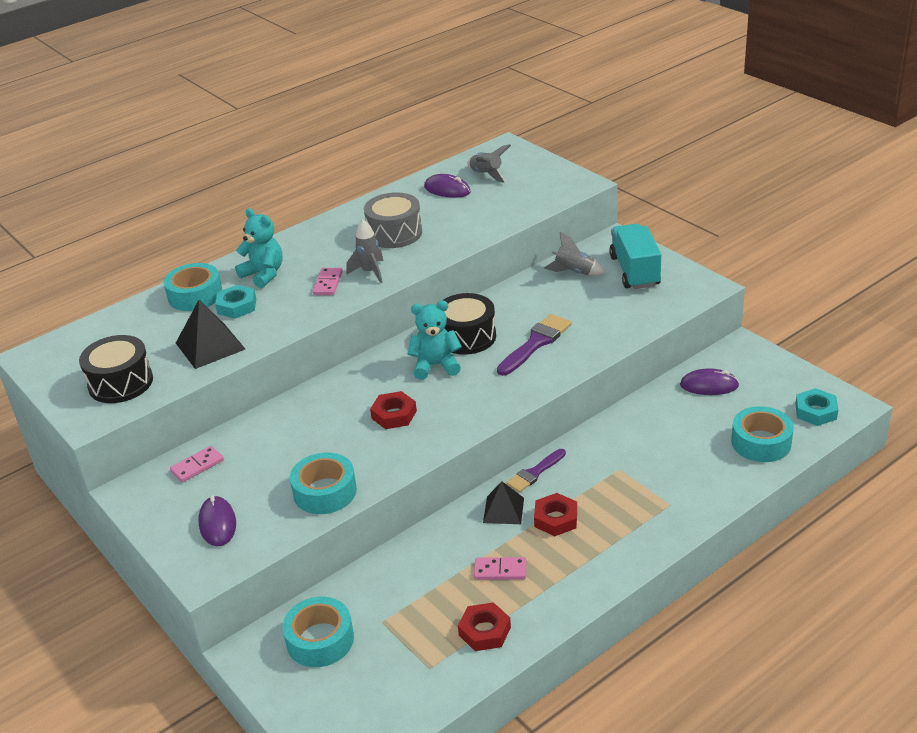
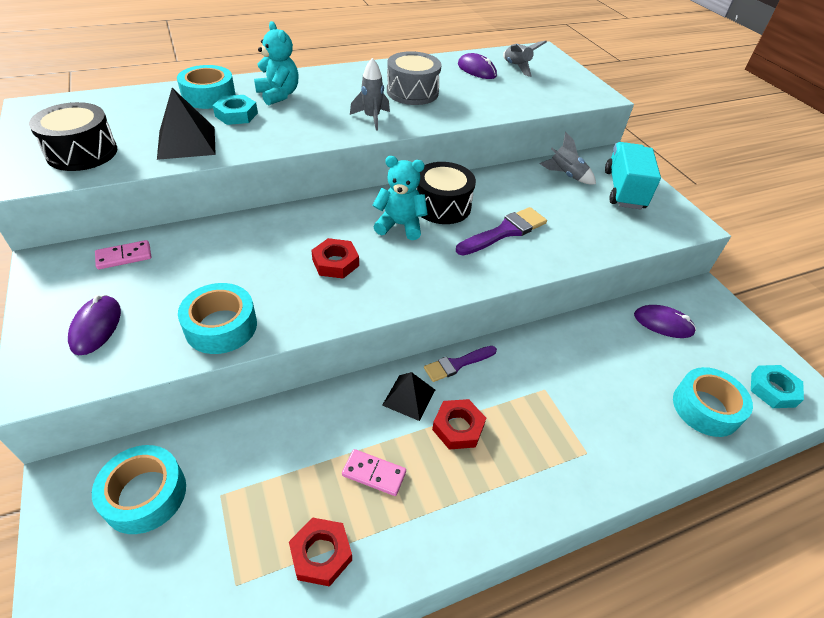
camera: 10 degrees right, 10 degrees up
pink domino [313,268,343,295] -> none

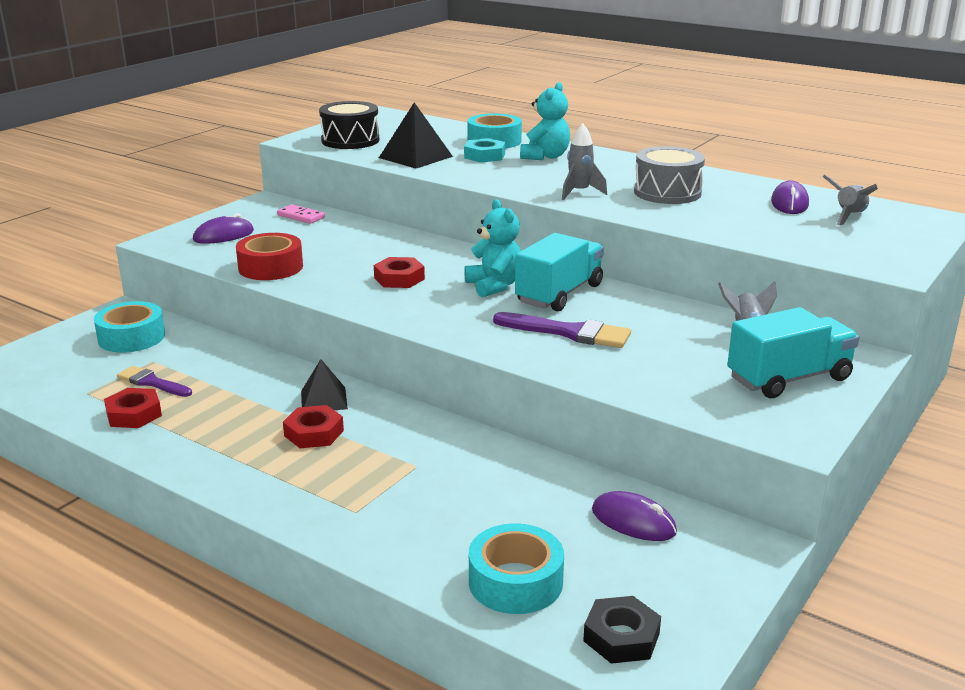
camera: 60 degrees right, 20 degrees down
turquoise tape [178,283,257,354] -> red tape [236,233,303,280]
pink domino [342,449,406,496] -> none
black drum [416,162,476,224] -> turquoise truck [515,233,604,312]
purple brush [424,346,497,382] -> purple brush moved to [117,366,192,397]
purple mouse [634,305,696,338] -> purple mouse turned 45 degrees counterclockwise [592,491,677,541]
turquoise nut [751,365,804,408] -> black nut [583,596,661,664]

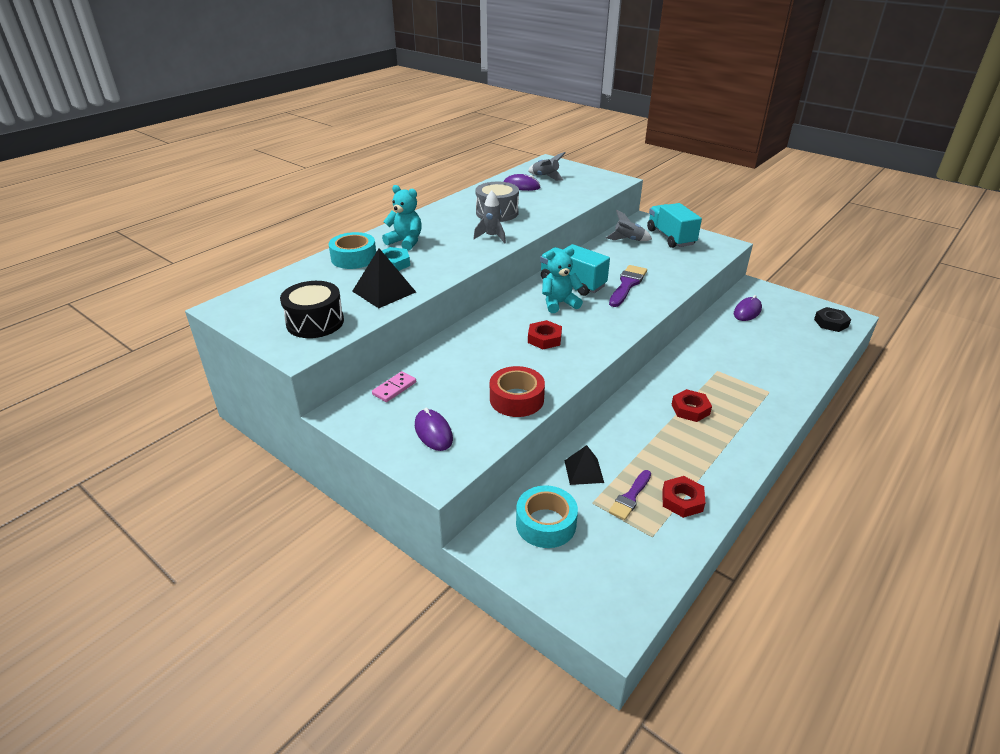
camera: 85 degrees left, 10 degrees up
black pyramid [301,359,348,410] -> black pyramid moved to [564,445,604,485]
turquoise tape [469,524,564,614] -> none

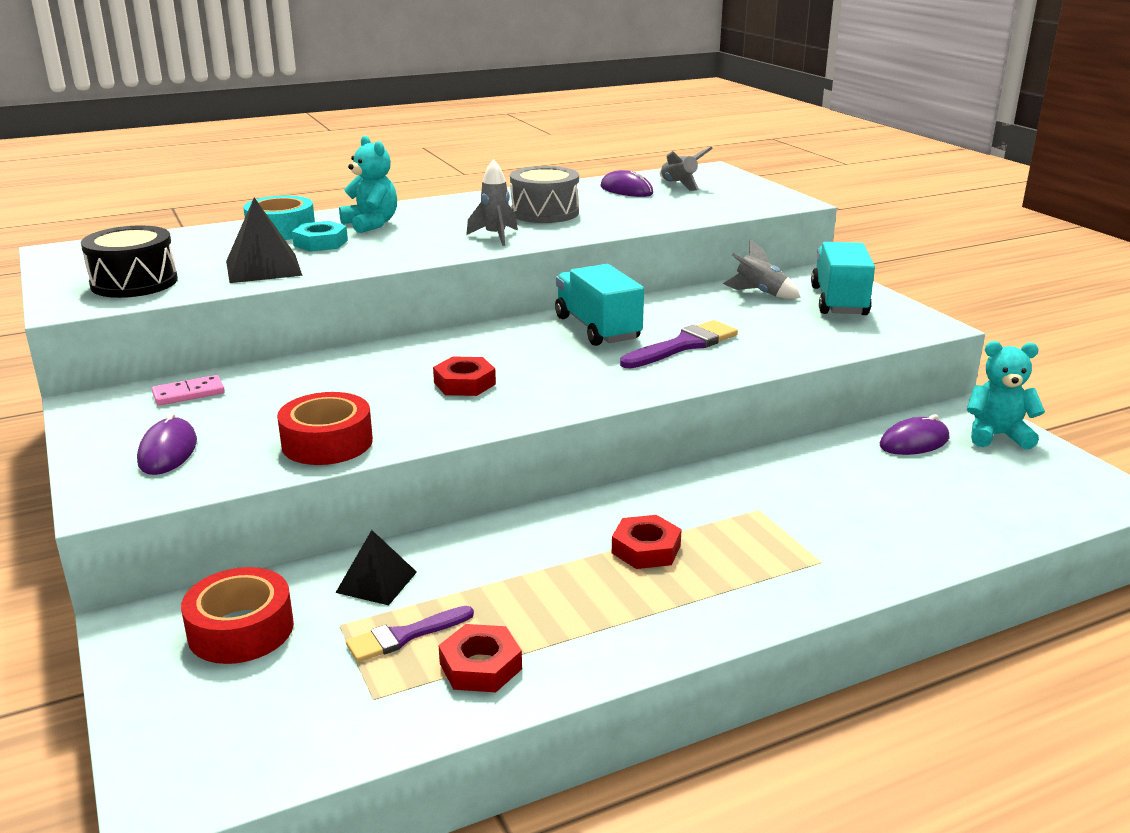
camera: 25 degrees right, 10 degrees down
turquoise tape [516,485,578,548] -> red tape [181,567,294,664]
turquoise teddy bear [542,248,583,313] -> turquoise teddy bear moved to [967,341,1045,449]
black nut [814,307,851,332] -> none

